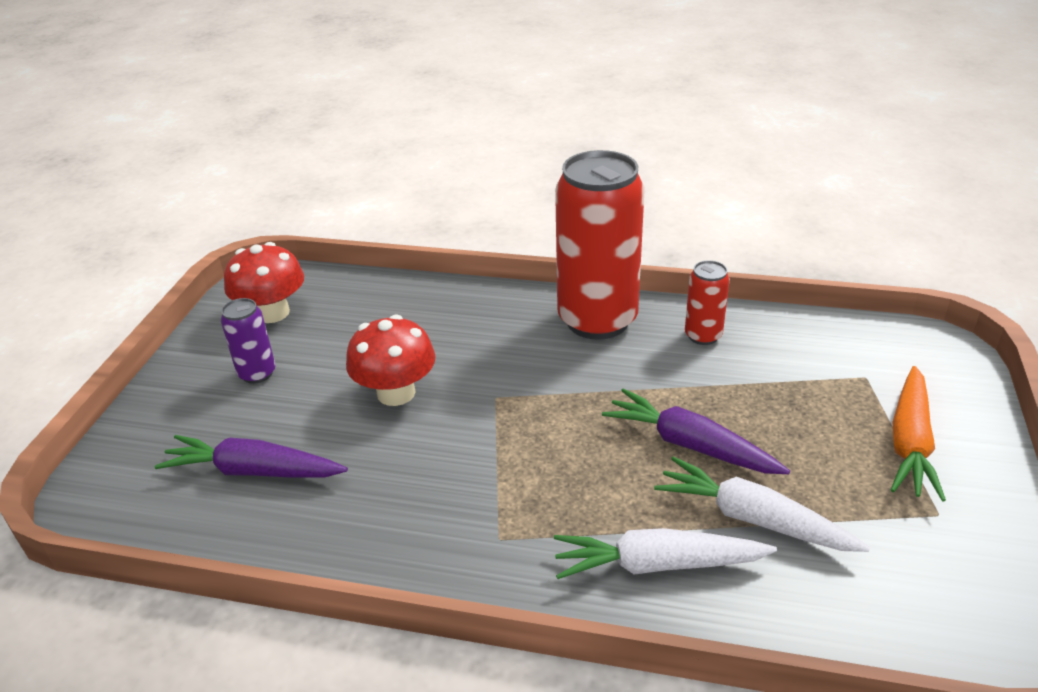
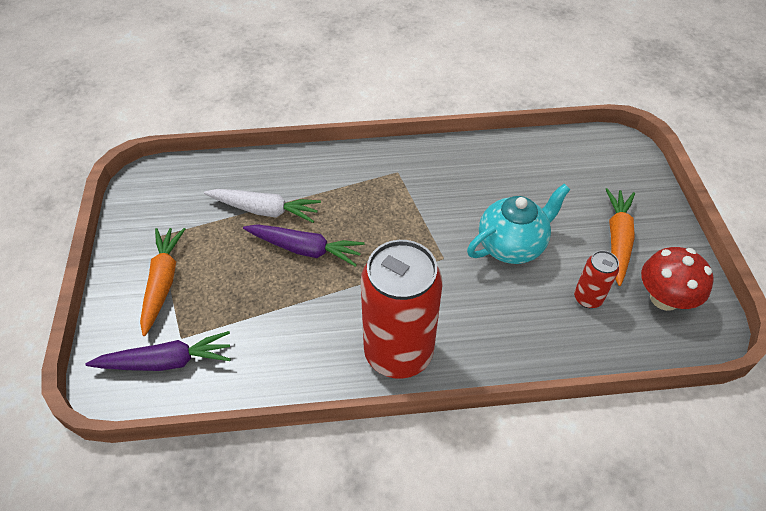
camera: 160 degrees right, 15 degrees up
purple carrot [155,435,348,478] -> purple carrot moved to [86,331,231,371]
purple can [221,298,276,384] -> orange carrot [606,188,635,286]
red mushroom [346,314,436,406] -> turquoise teapot [467,184,571,264]
white carrot [554,528,777,579] -> none
red can [685,260,730,345] -> red can moved to [574,250,619,308]

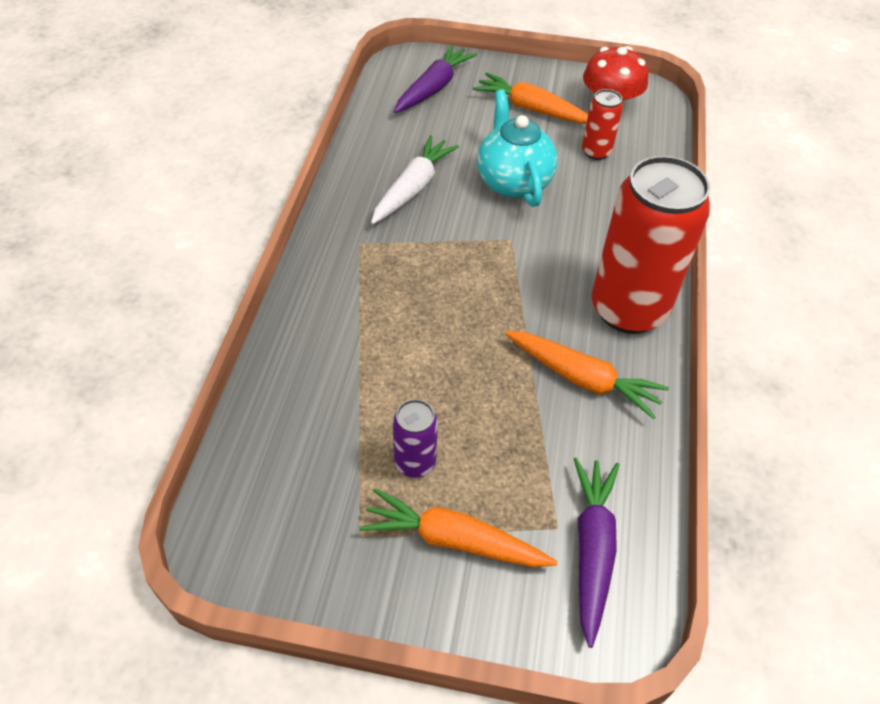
camera: 75 degrees left, 0 degrees up
white carrot [204,189,321,223] -> white carrot moved to [371,135,459,224]
purple carrot [243,224,365,267] -> purple carrot moved to [394,45,477,113]
none -> purple can [393,399,438,478]
none -> orange carrot [505,331,669,419]

